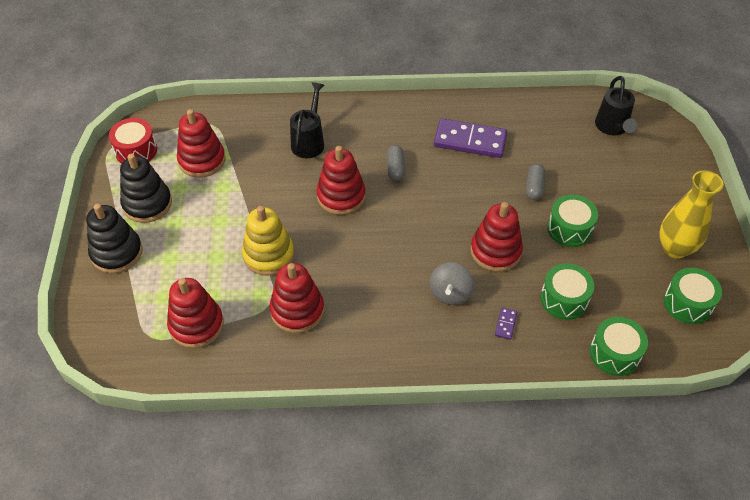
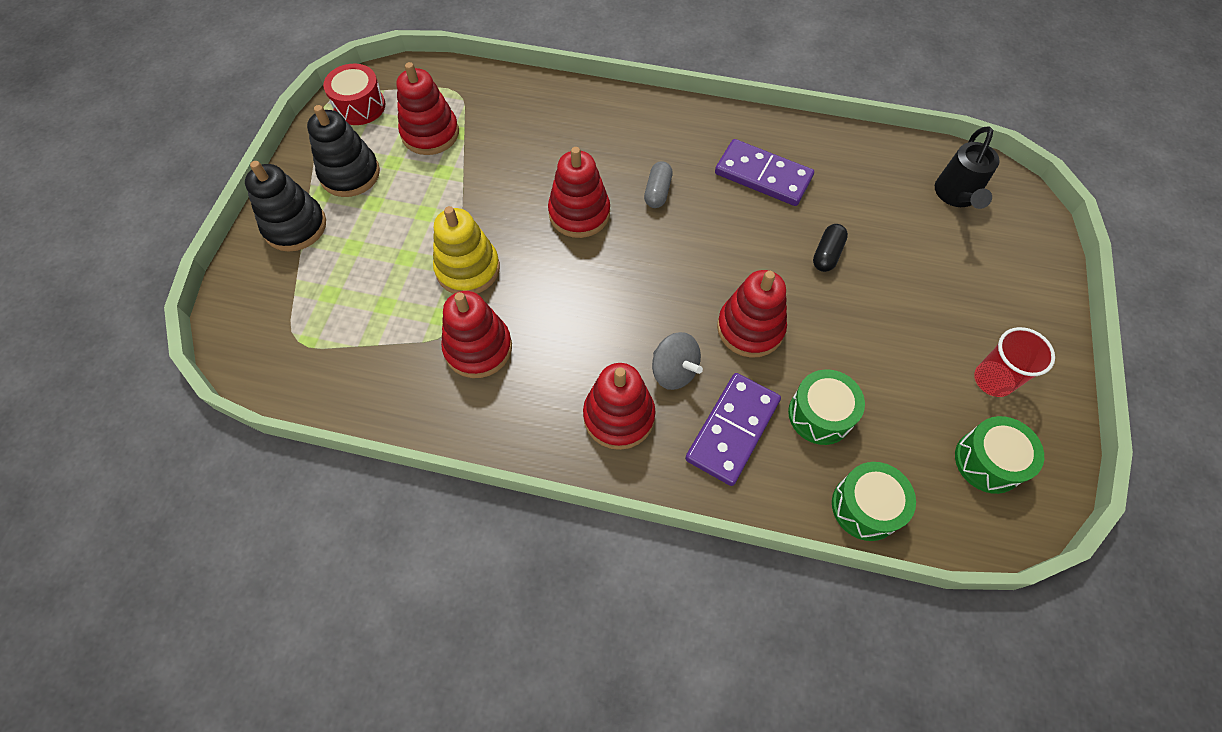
camera: 15 degrees right, 10 degrees up
red stacking toy [167,278,224,348] -> red stacking toy moved to [583,363,656,450]
black watering can [290,82,324,158] -> none
grey spinning top [429,262,474,305] -> grey spinning top turned 75 degrees counterclockwise [652,332,703,390]
purple domino [495,307,517,340] -> purple domino [685,373,781,486], size x2.43
grey capsule [526,164,546,200] -> black capsule [813,224,848,272]
green drum [547,194,598,247] -> none
yellow vase [659,170,724,259] -> red cup [974,327,1055,397]

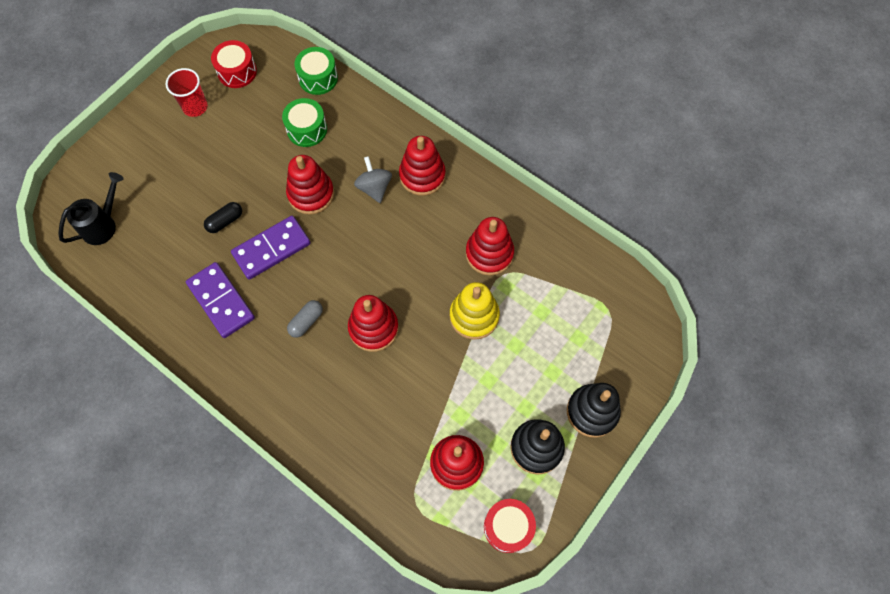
camera: 155 degrees left, 5 degrees up
purple domino [685,373,781,486] -> purple domino moved to [231,216,311,280]
green drum [955,416,1044,494] -> red drum [211,40,257,88]

